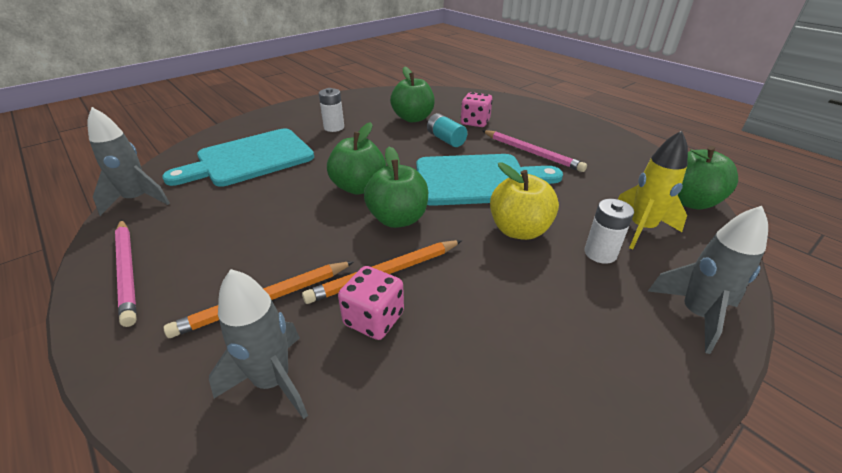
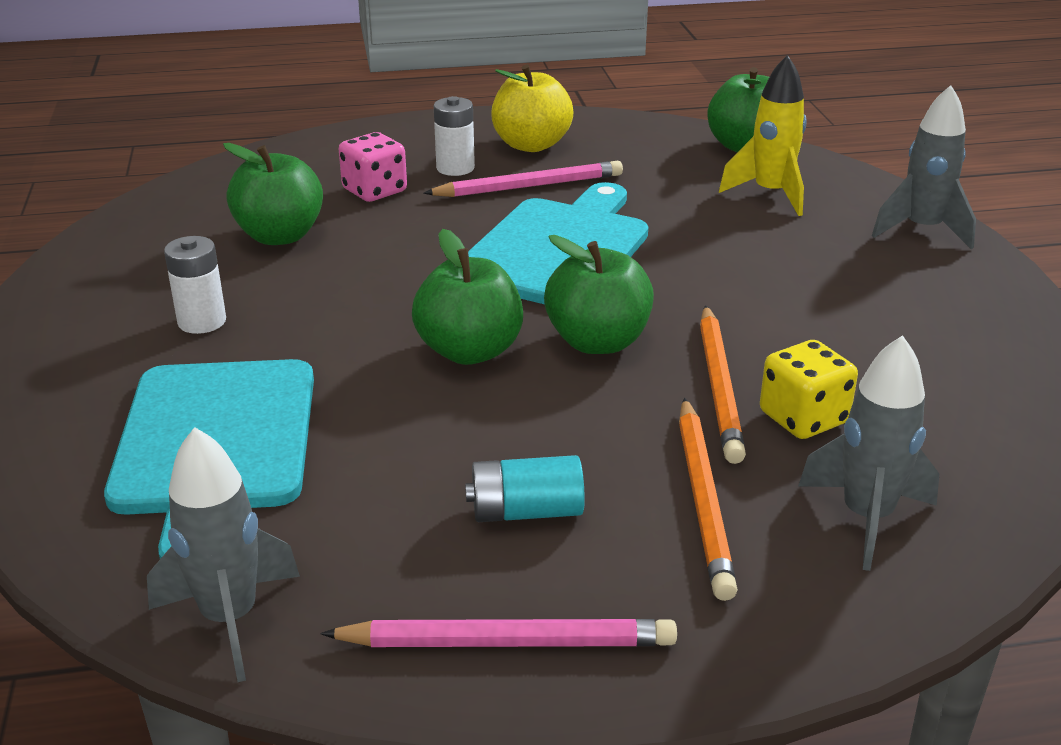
camera: 60 degrees left, 5 degrees down
pink dice [338,266,404,340] -> yellow dice [760,340,858,439]
turquoise battery [427,113,467,147] -> turquoise battery moved to [465,455,585,522]
yellow apple [490,162,559,240] -> yellow apple moved to [491,64,573,152]
white battery [584,199,634,264] -> white battery moved to [434,96,475,176]

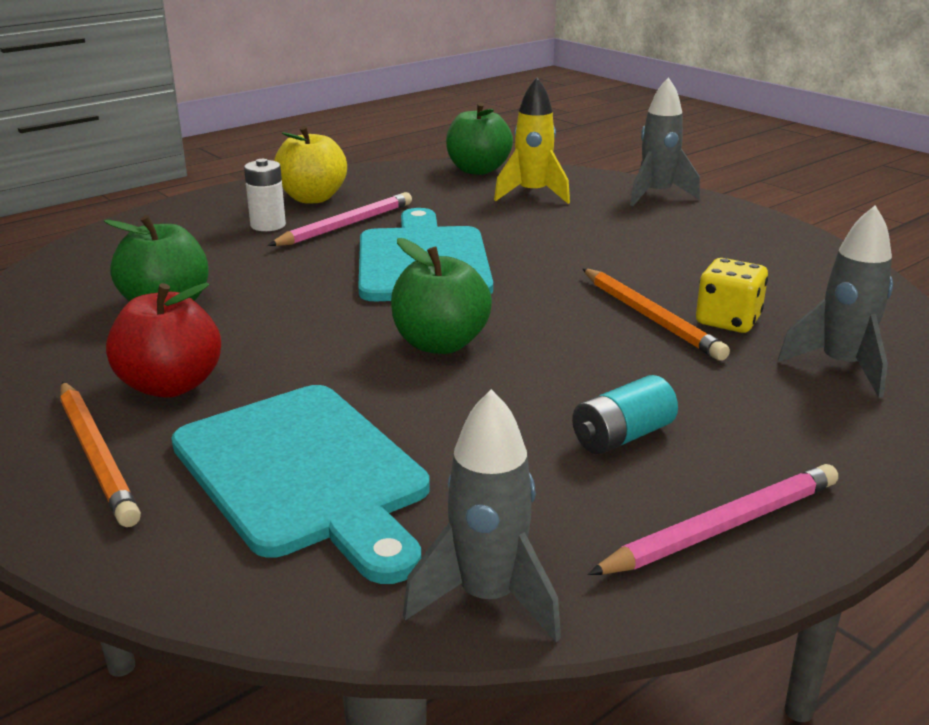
camera: 30 degrees left, 5 degrees down
white battery [164,236,226,334] -> red apple [106,283,221,398]
pink dice [339,132,407,202] -> none
green apple [544,235,654,354] -> none
orange pencil [679,398,738,601] -> orange pencil moved to [60,382,141,527]

